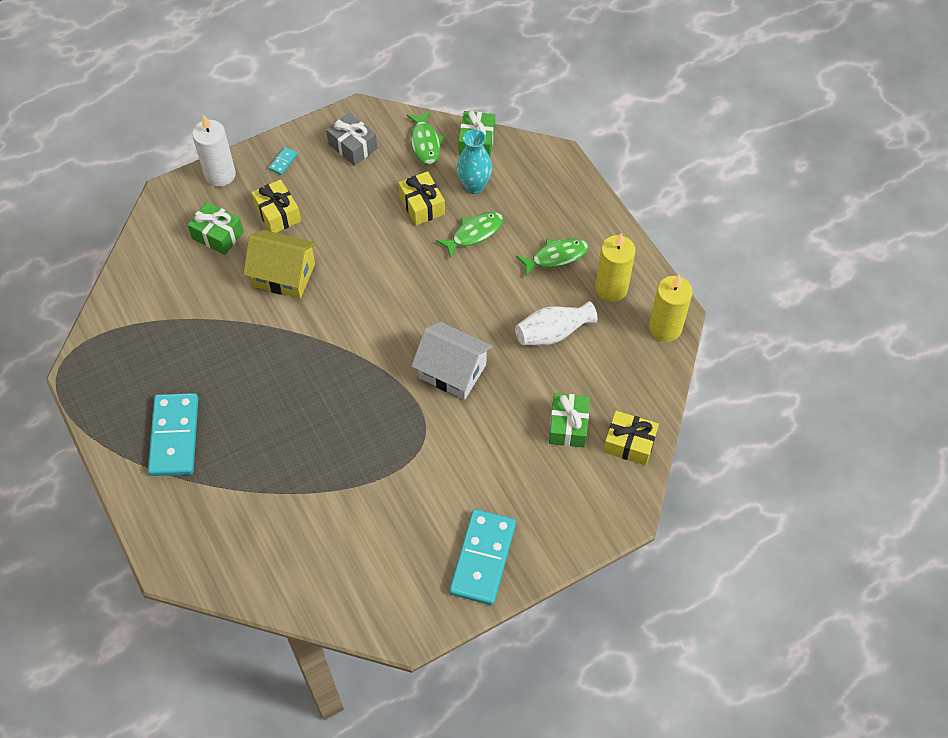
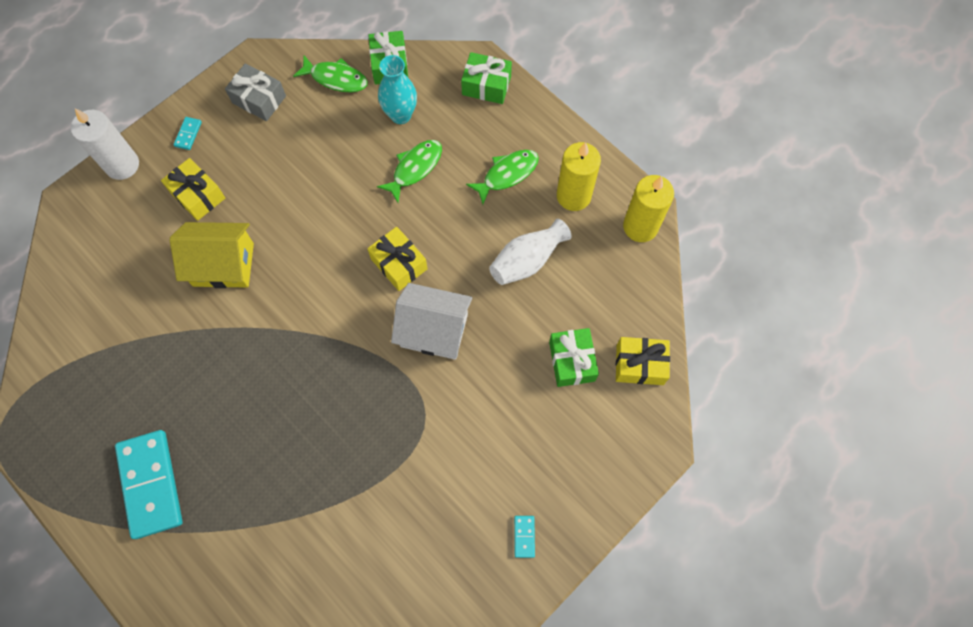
camera: 15 degrees left, 10 degrees up
green gift [188,202,244,255] -> green gift moved to [461,52,512,104]
yellow gift [399,171,445,225] -> yellow gift moved to [367,227,428,291]
green fish [406,111,445,165] -> green fish turned 45 degrees counterclockwise [293,55,368,93]
turquoise domino [449,509,516,605] -> turquoise domino [514,516,535,558], size x0.40

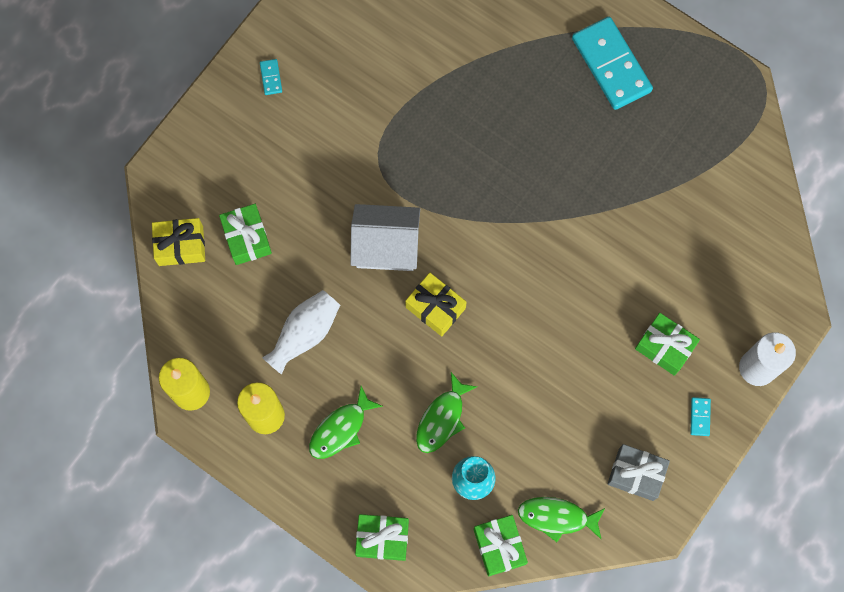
camera: 170 degrees right, 5 degrees up
yellow gift [161,158,225,221] -> green gift [635,313,700,376]
yellow house [170,222,254,288] -> none

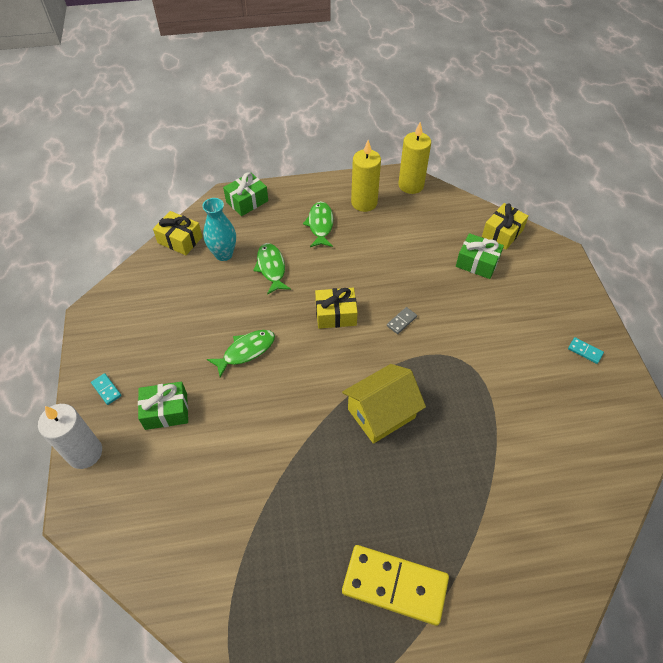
camera: 135 degrees right, 20 degrees down
white vase [262,290,340,375] -> none
white house [350,204,420,271] -> grey domino [387,307,417,334]
green gift [474,515,528,576] -> yellow gift [153,211,202,255]
green fish [518,497,605,542] -> green fish moved to [207,330,275,378]
turquoise domino [572,17,653,110] -> yellow domino [342,545,449,626]
grey gift [608,444,670,501] -> none
none -> yellow house [342,364,426,444]

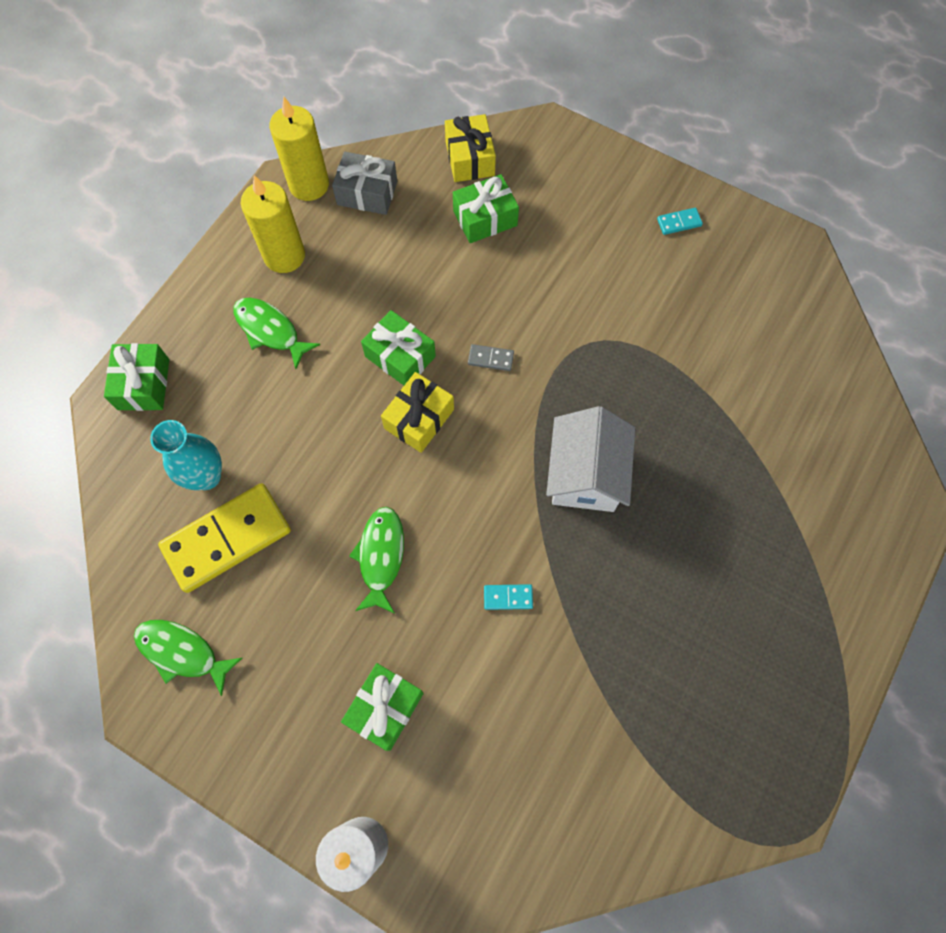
camera: 50 degrees left, 15 degrees up
turquoise domino [91,373,121,405] -> turquoise domino moved to [484,584,533,610]
yellow gift [153,211,202,255] -> none
green fish [253,243,291,295] -> green fish moved to [134,620,242,696]
yellow house [342,364,426,444] -> white house [546,406,635,512]
yellow domino [342,545,449,626] -> yellow domino moved to [158,483,291,593]
grey domino [387,307,417,334] -> grey domino turned 75 degrees counterclockwise [468,344,514,371]
none -> grey gift [332,151,397,215]
none -> green gift [361,310,436,385]

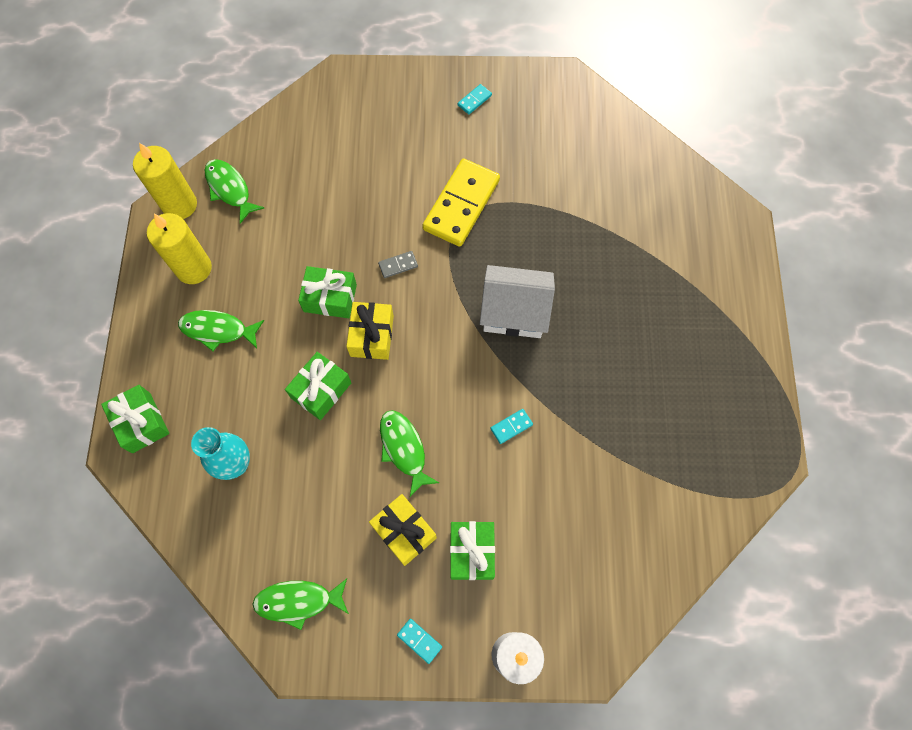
camera: 30 degrees left, 0 degrees up
yellow domino [158,483,291,593] -> yellow domino moved to [422,159,500,247]
grey gift [332,151,397,215] -> green fish [205,159,264,224]
yellow gift [445,114,496,182] -> yellow gift moved to [369,494,437,566]
green gift [453,174,519,243] -> green gift moved to [285,352,351,420]
white house [546,406,635,512] -> white house turned 60 degrees counterclockwise [480,265,555,338]
none -> turquoise domino [397,619,442,664]

